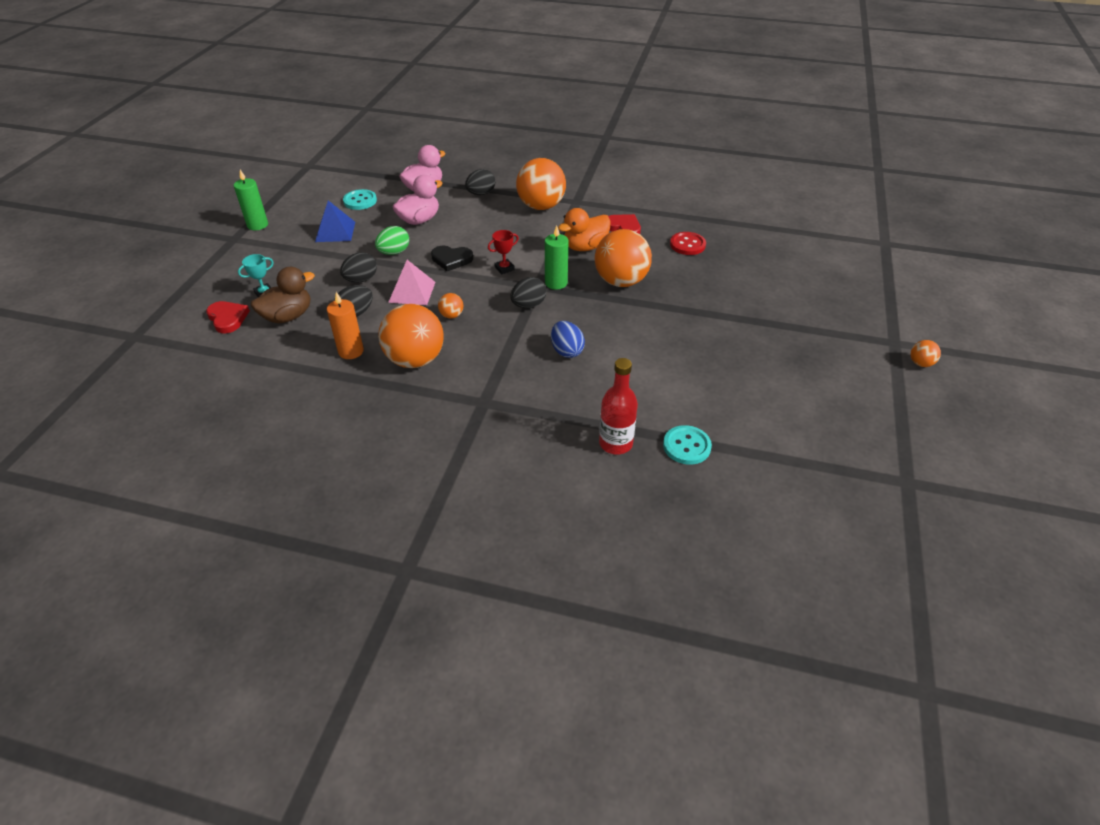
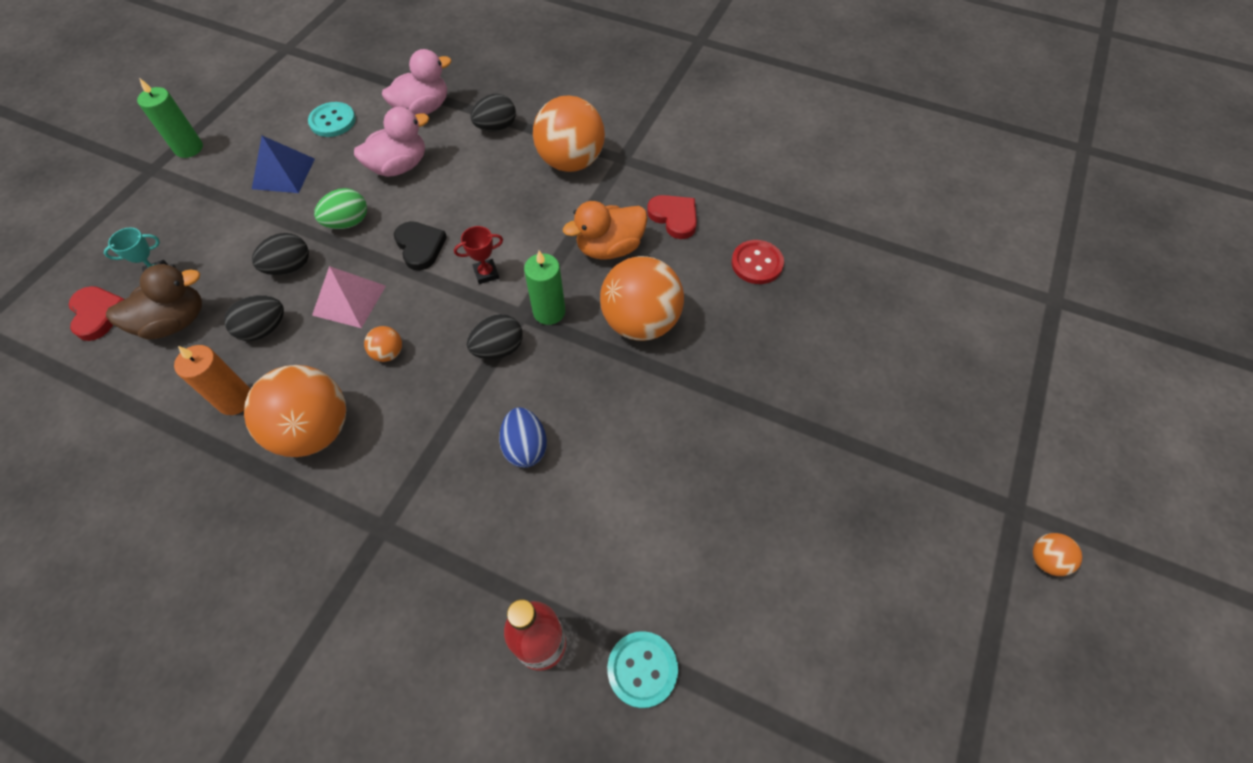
camera: 10 degrees right, 15 degrees up
black heart [431,246,473,271] -> black heart turned 135 degrees counterclockwise [394,221,447,270]

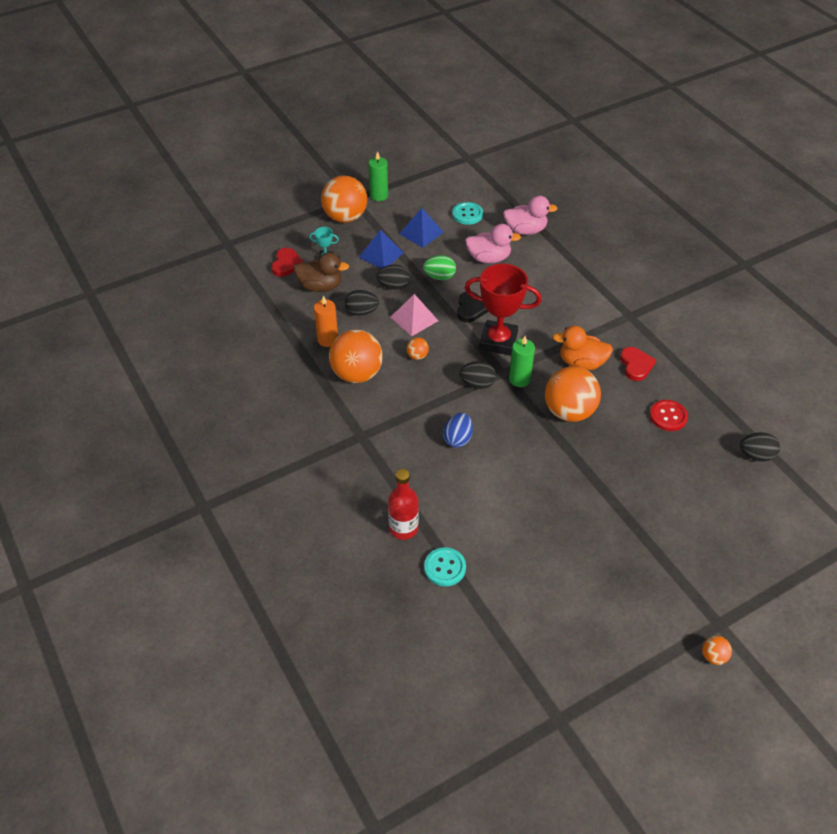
camera: 35 degrees right, 10 degrees down
red trophy [454,226,503,284] -> red trophy [465,264,542,356], size x2.32
black egg [470,94,516,132] -> black egg moved to [740,432,780,462]
orange ball [533,95,605,172] -> orange ball moved to [321,176,367,223]
none -> blue pyramid [359,230,404,268]

